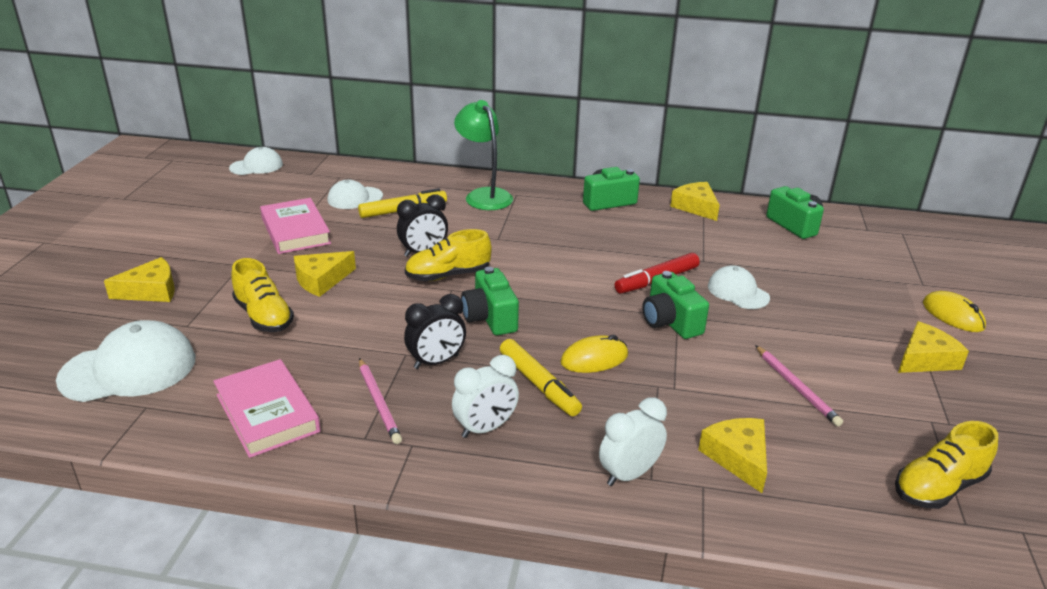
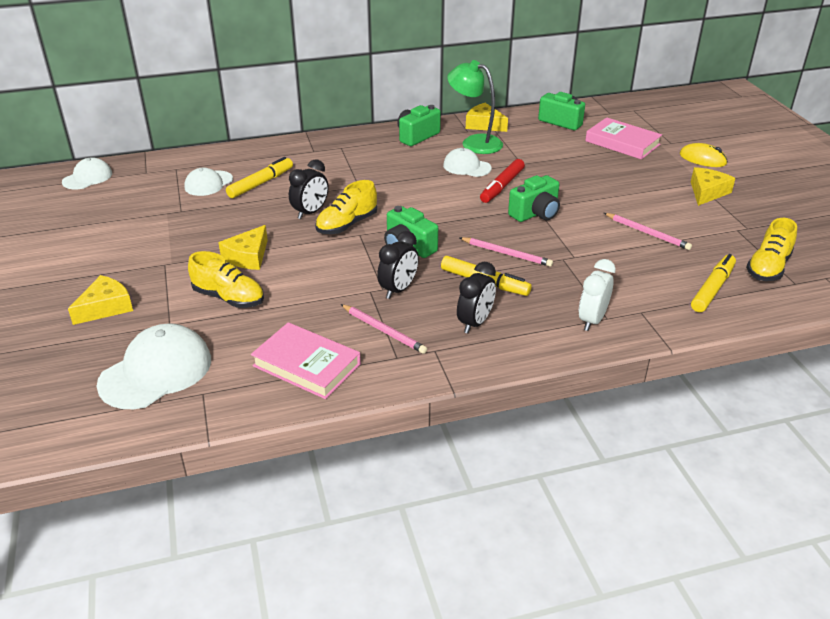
camera: 25 degrees left, 5 degrees up
pink book [260,198,331,254] -> pink book moved to [585,117,662,160]
white clock [452,355,519,438] -> black clock [457,262,496,333]
green lamp [454,100,513,210] -> green lamp moved to [447,60,503,154]
yellow mouse [560,335,628,373] -> pink pencil [460,237,553,267]
green camera [642,271,709,339] -> green camera turned 75 degrees counterclockwise [508,175,560,222]
yellow cheese [698,418,767,493] -> none
white cap [708,265,770,309] -> white cap moved to [443,148,492,177]
none -> yellow marker [691,254,736,312]

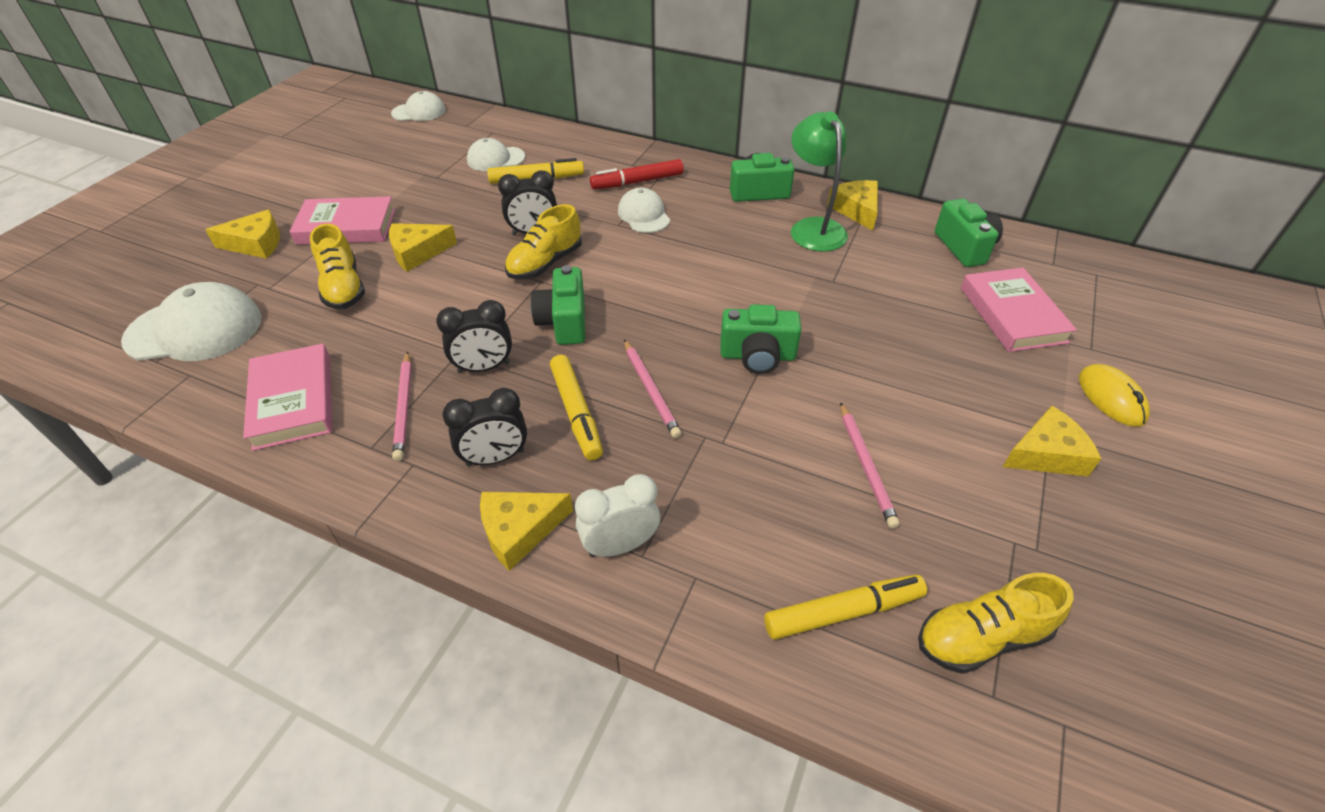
camera: 40 degrees right, 10 degrees up
yellow shoe [315,180,377,234] -> yellow shoe turned 45 degrees counterclockwise [505,204,582,279]
white cap [443,148,492,177] -> white cap moved to [618,188,670,233]
red marker [480,159,525,203] -> red marker moved to [590,159,684,190]
none -> pink book [290,196,395,245]
none -> yellow cheese [480,492,573,571]

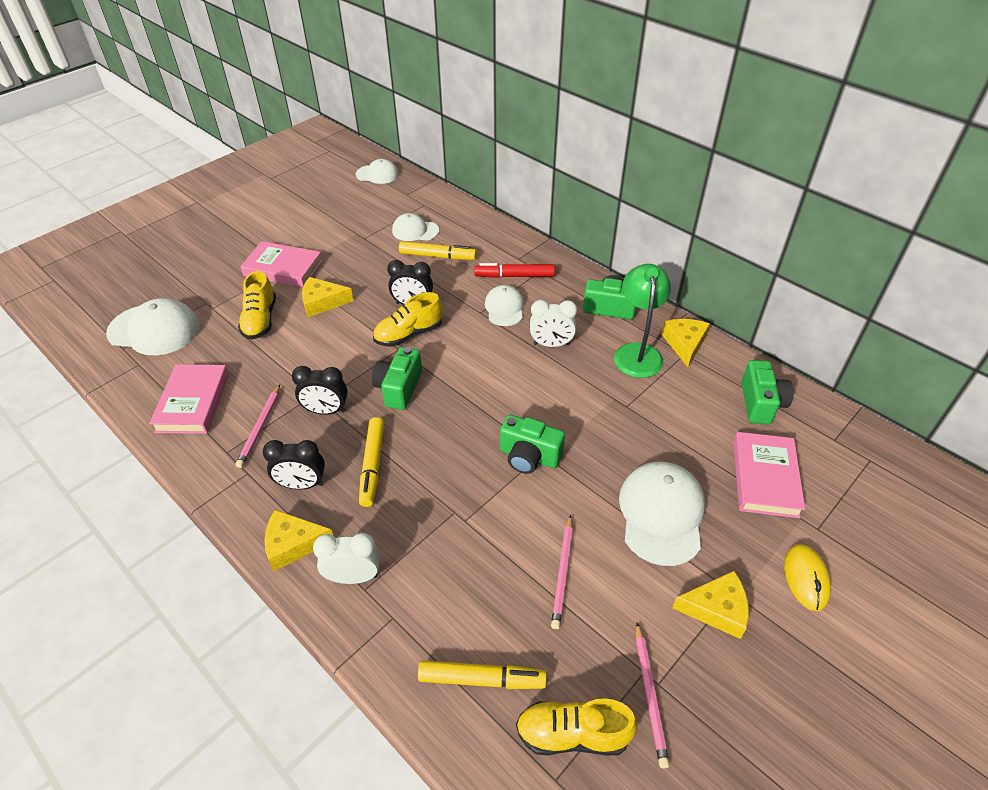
camera: 20 degrees right, 0 degrees up
yellow cheese [205,209,280,259] -> none
pink pencil [624,339,682,438] -> pink pencil moved to [636,623,670,768]
none -> white clock [530,300,577,347]
none -> white cap [619,462,705,566]

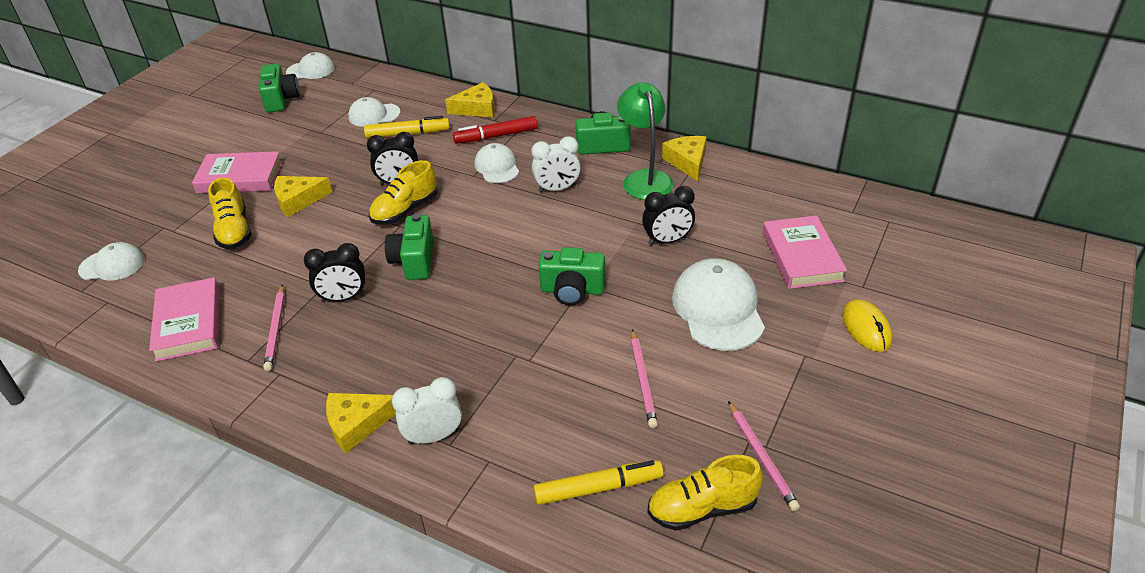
camera: 15 degrees left, 5 degrees down
white cap [106,298,200,355] -> white cap [78,242,144,280], size x0.60
black clock [263,440,325,490] -> black clock moved to [642,186,695,245]
yellow marker [359,417,385,507] -> none
yellow cheese [672,571,749,639] -> yellow cheese moved to [445,82,494,117]
green camera [742,360,794,424] -> green camera moved to [259,64,300,112]

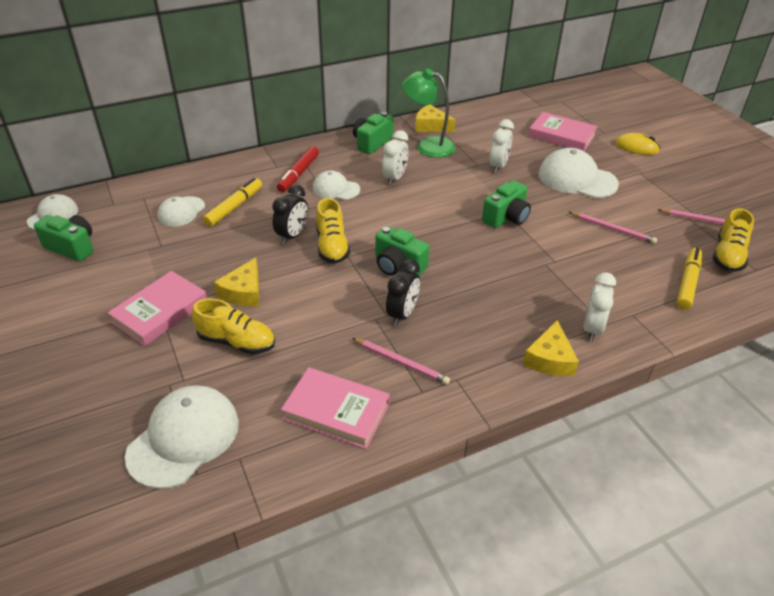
camera: 55 degrees left, 0 degrees up
white cap [78,242,144,280] -> white cap [125,385,239,489], size x1.68
yellow cheese [445,82,494,117] -> none
black clock [642,186,695,245] -> white clock [490,119,514,173]

